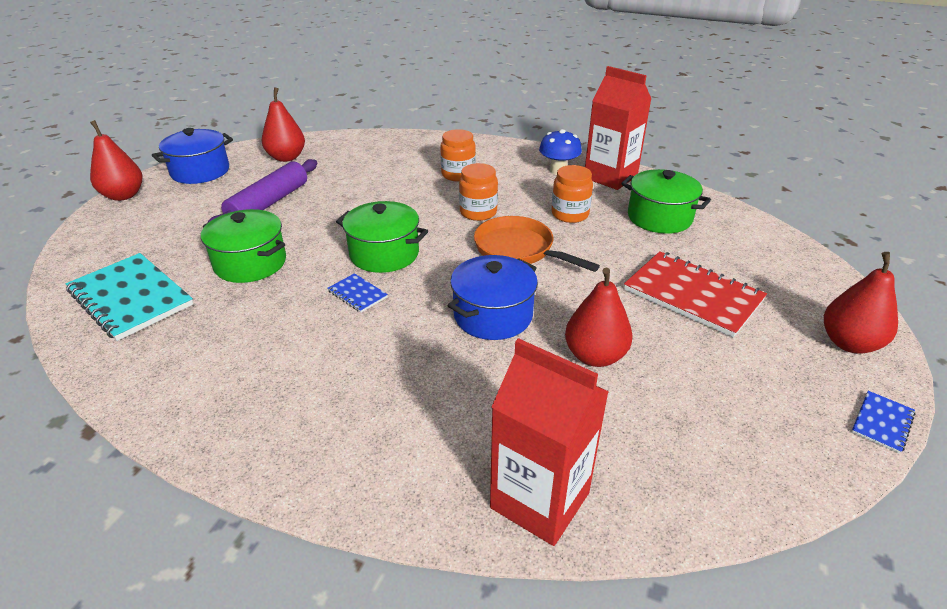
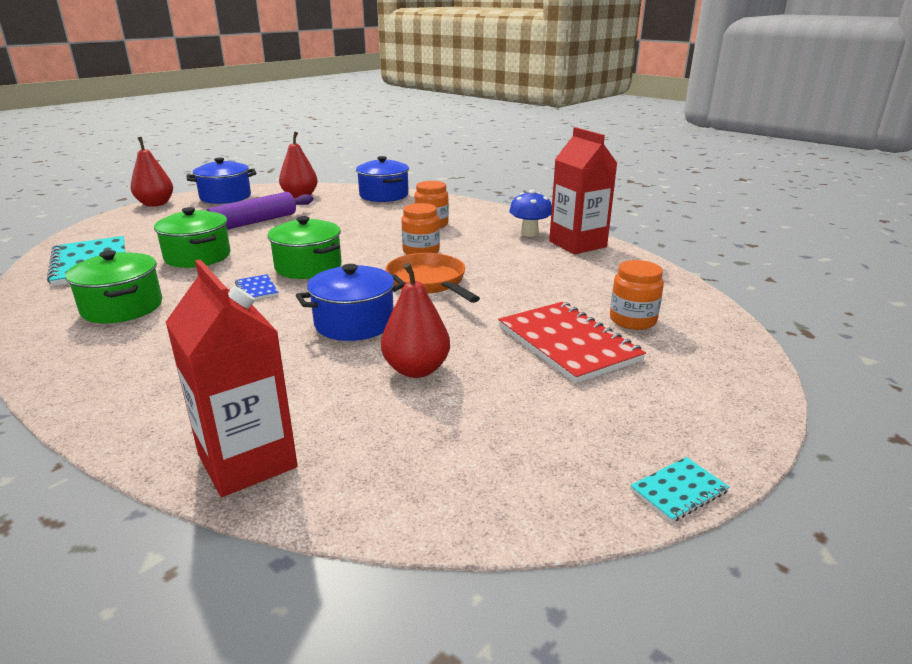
camera: 20 degrees right, 10 degrees down
orange jar [551,165,593,223] -> orange jar moved to [610,260,664,330]
green pot [621,169,711,234] -> green pot moved to [66,250,162,323]
red pear [824,252,898,353] -> none
blue notebook [851,391,916,454] -> turquoise notebook [630,457,730,522]
none -> blue pot [356,156,409,202]

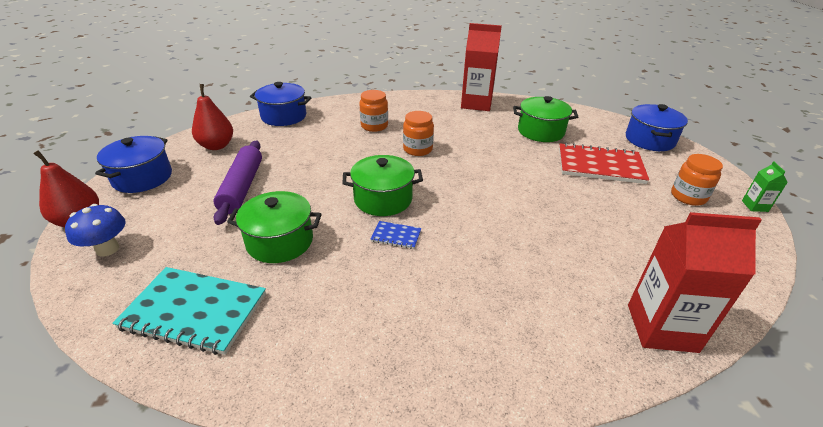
camera: 50 degrees left, 10 degrees up
green pot [66,250,162,323] -> green pot moved to [513,96,578,142]
blue pot [296,264,405,341] -> blue pot moved to [626,104,688,151]
red pear [381,262,450,378] -> none
orange pan [386,253,480,303] -> none
blue mushroom [509,190,552,237] -> blue mushroom moved to [65,204,126,257]
orange jar [610,260,664,330] -> orange jar moved to [671,154,723,206]
turquoise notebook [630,457,730,522] -> green carton [742,161,788,212]

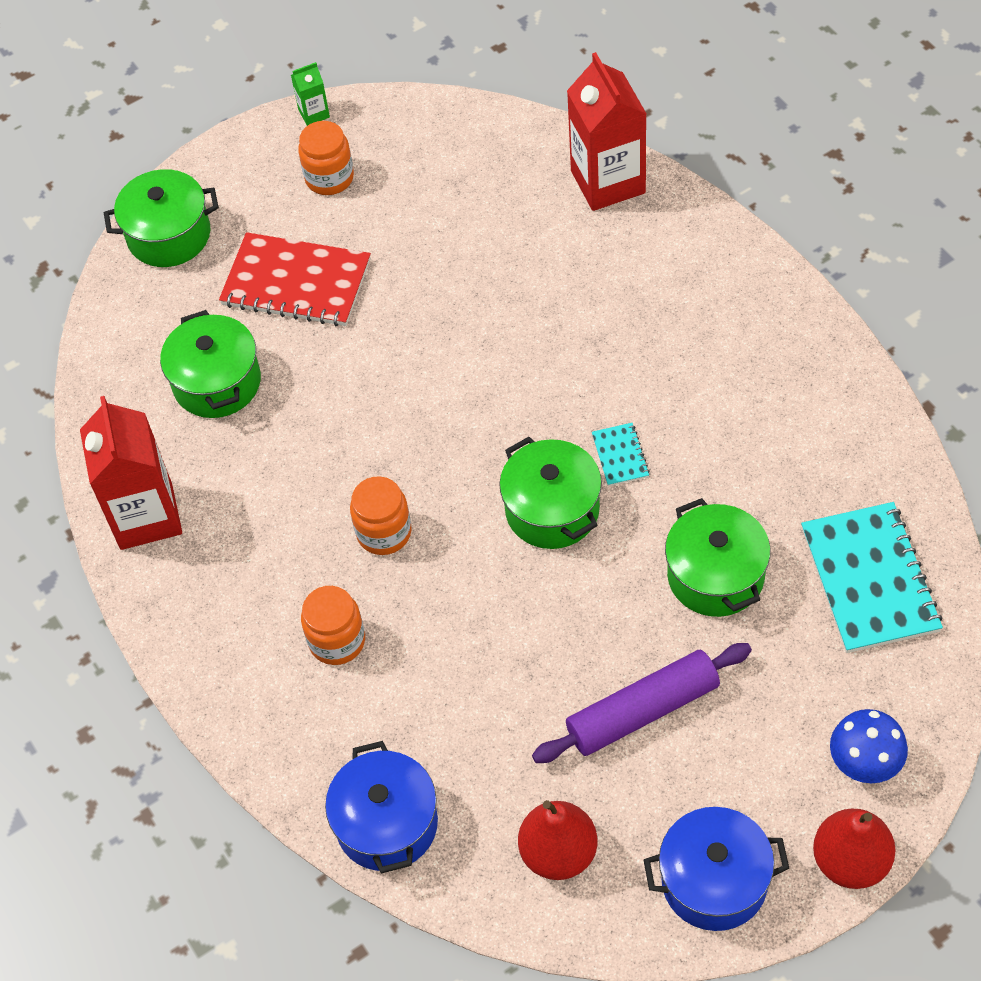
camera: 110 degrees left, 20 degrees up
blue notebook [370,221,421,249] -> turquoise notebook [592,423,650,486]
red notebook [559,143,649,184] -> red notebook turned 60 degrees counterclockwise [219,232,371,326]
blue pot [626,104,688,151] -> green pot [104,169,219,267]

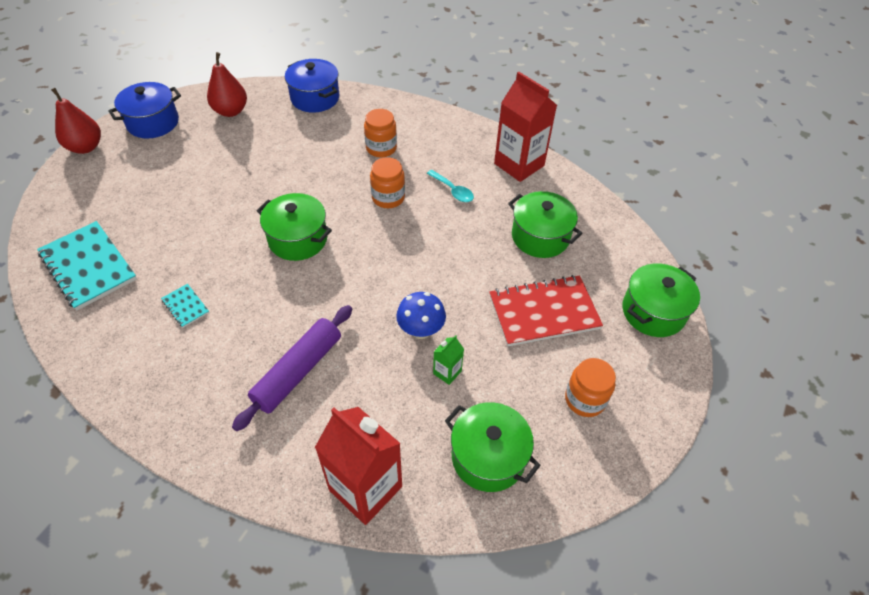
camera: 145 degrees right, 5 degrees down
green carton [291,62,330,126] -> green carton moved to [433,335,464,385]
purple rolling pin [532,643,752,763] -> purple rolling pin moved to [232,305,352,431]
turquoise notebook [592,423,650,486] -> turquoise notebook moved to [161,284,209,328]
green pot [665,498,770,617] -> green pot moved to [445,402,541,492]
blue mushroom [830,709,908,783] -> blue mushroom moved to [396,292,446,339]
none -> turquoise spoon [426,170,474,202]

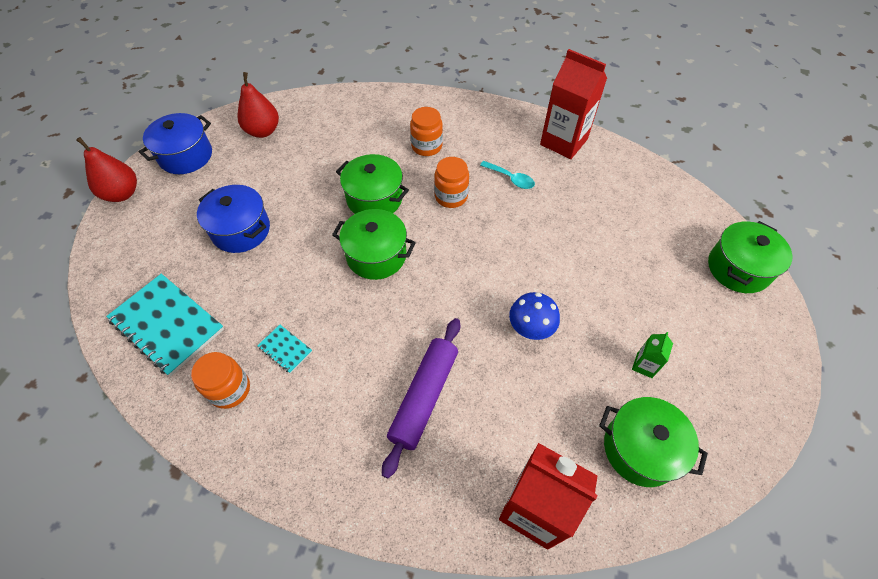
camera: 10 degrees left, 5 degrees up
blue pot [285,59,339,113] -> blue pot moved to [197,185,270,253]
green carton [433,335,464,385] -> green carton moved to [632,332,673,378]
red notebook [489,275,603,346] -> none
green pot [508,191,583,258] -> green pot moved to [336,154,409,214]
orange jar [565,358,616,417] -> orange jar moved to [191,352,250,409]

